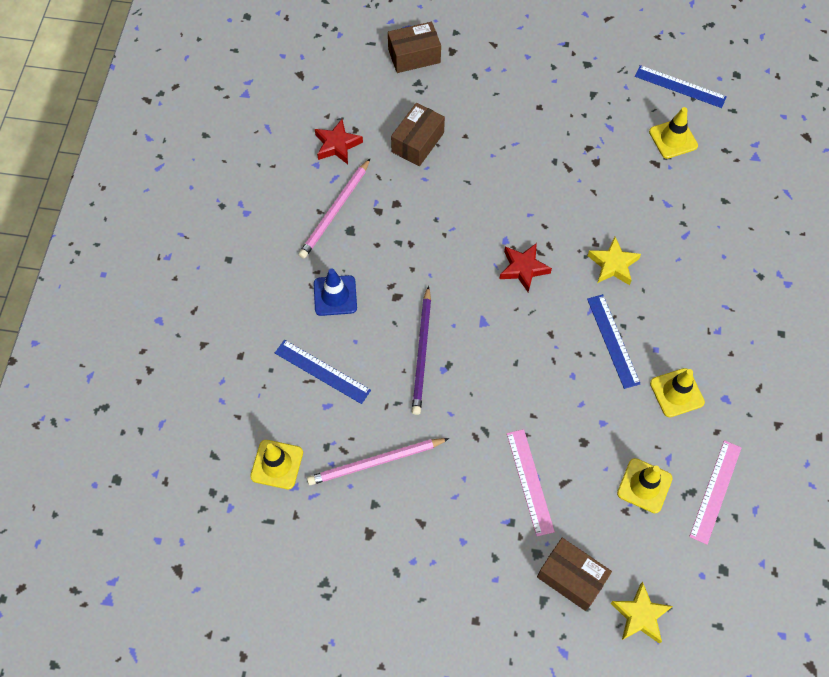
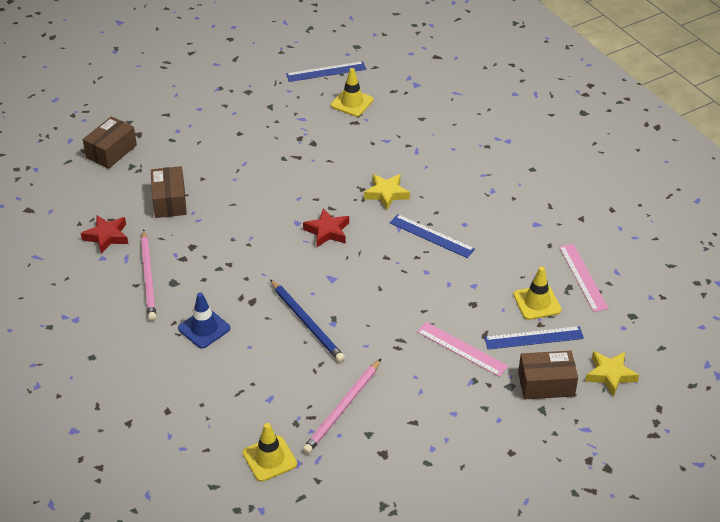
camera: 40 degrees left, 20 degrees down
blue ruler [275,340,371,404] -> blue ruler moved to [484,326,584,350]
purple pencil [412,286,431,415] -> blue pencil [270,279,345,362]
yellow traffic cone [650,368,705,417] -> none

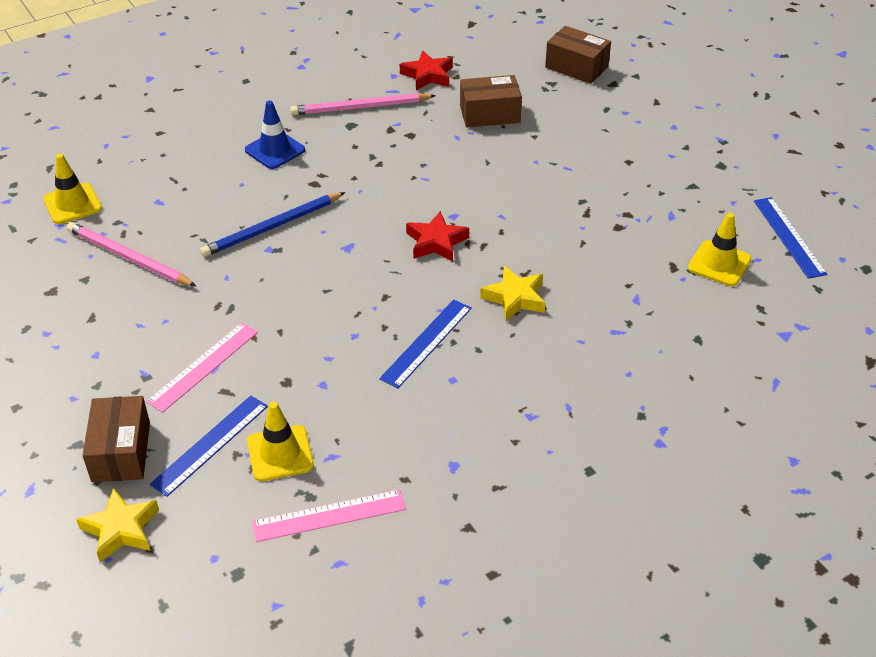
camera: 90 degrees right, 0 degrees up
blue ruler [484,326,584,350] -> blue ruler turned 45 degrees clockwise [149,396,268,497]

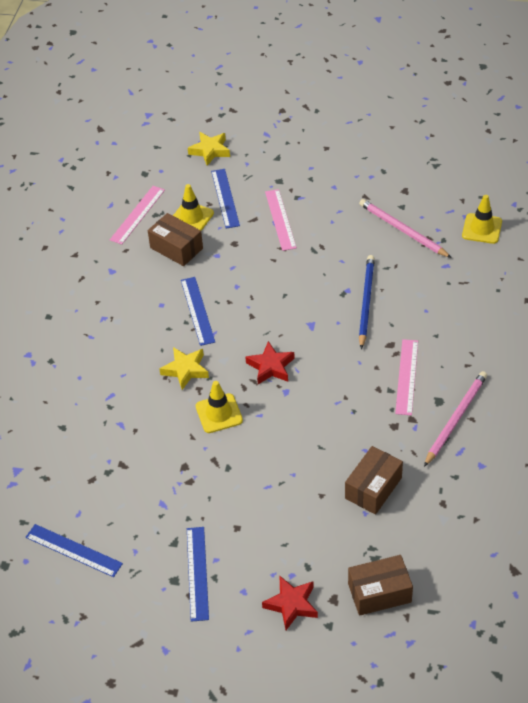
camera: 135 degrees right, 5 degrees up
pink pencil [67,222,196,286] -> pink pencil turned 120 degrees counterclockwise [359,199,452,258]
brown box [82,396,150,482] -> brown box moved to [148,213,203,266]
blue traffic cone [245,101,305,169] -> none
red star [400,51,453,90] -> red star moved to [262,575,318,630]
yellow traffic cone [688,213,751,286] -> yellow traffic cone moved to [196,381,243,433]
none -> blue ruler [187,527,209,622]
none -> pink ruler [395,339,418,415]

